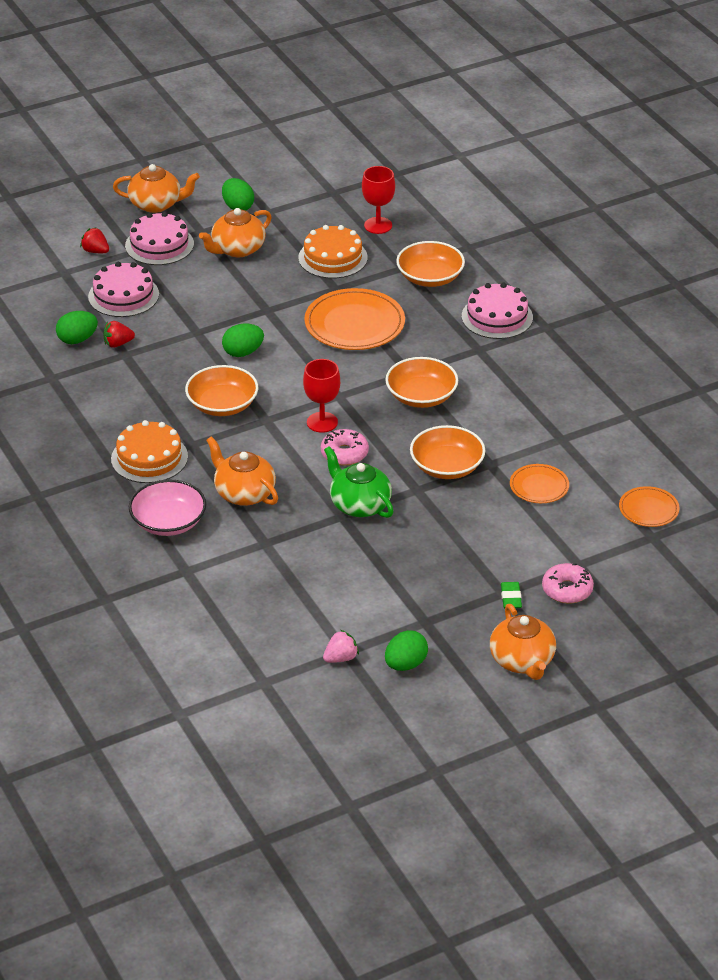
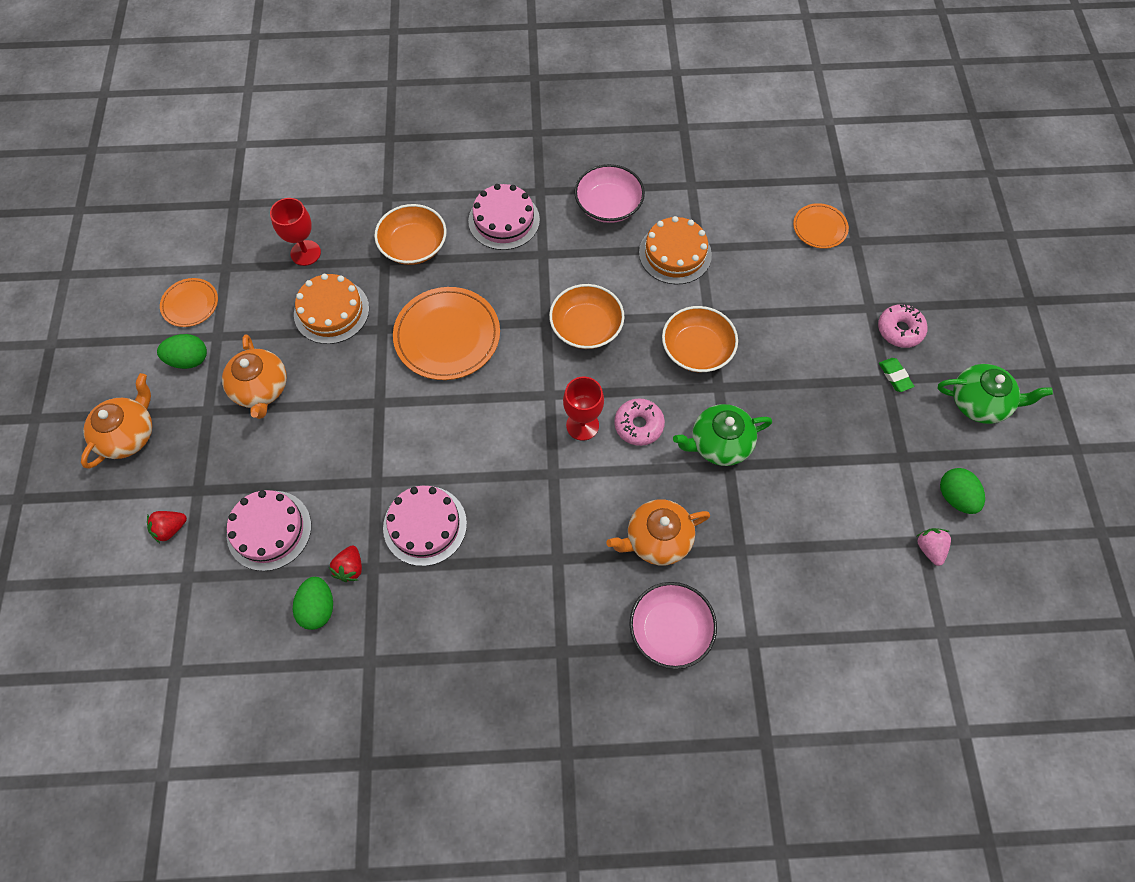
camera: 65 degrees left, 25 degrees up
orange cake [111,420,188,483] -> orange cake moved to [639,216,712,284]
pink cake [125,212,194,265] -> pink cake moved to [383,486,467,566]
orange bowl [185,365,258,416] -> none
green egg [222,323,264,357] -> none
orange teapot [490,604,556,680] -> green teapot [938,364,1053,424]
green eraser [501,582,522,608] -> green eraser turned 45 degrees clockwise [879,358,914,392]
orange plate [510,464,569,503] -> orange plate moved to [160,278,218,327]
none -> pink bowl [574,164,645,223]

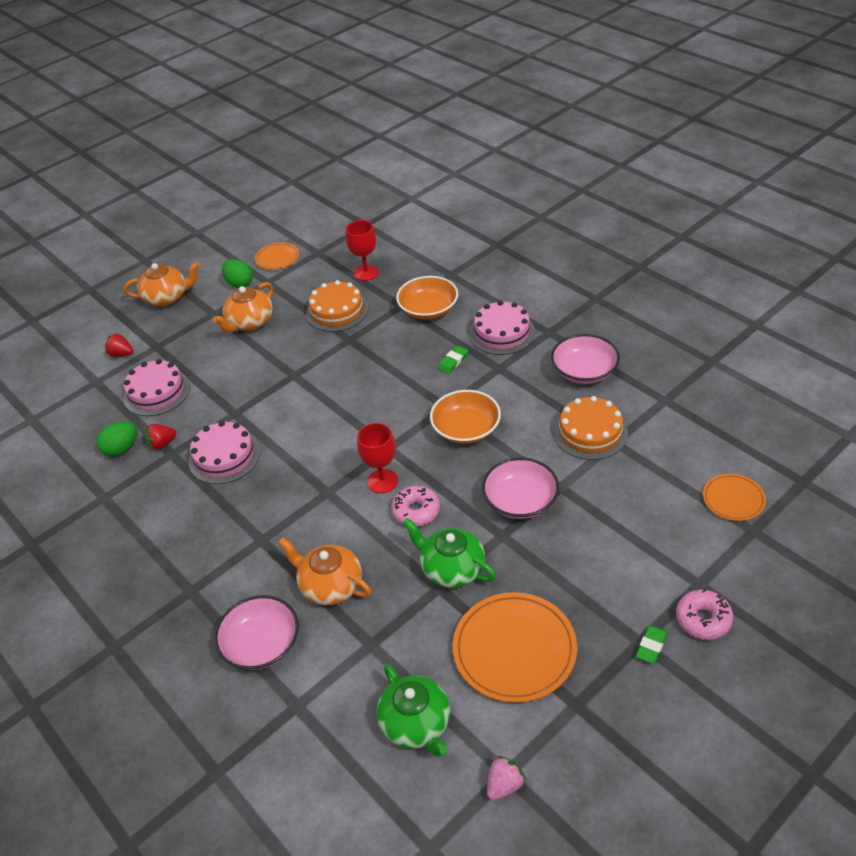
camera: 55 degrees right, 20 degrees down
orange plate [393,287,500,380] -> orange plate moved to [452,592,577,703]
orange bowl [662,306,738,372] -> pink bowl [482,458,559,519]
green teapot [938,364,1053,424] -> green teapot moved to [376,664,450,757]
green egg [940,468,985,514] -> none
none -> green eraser [438,345,468,374]

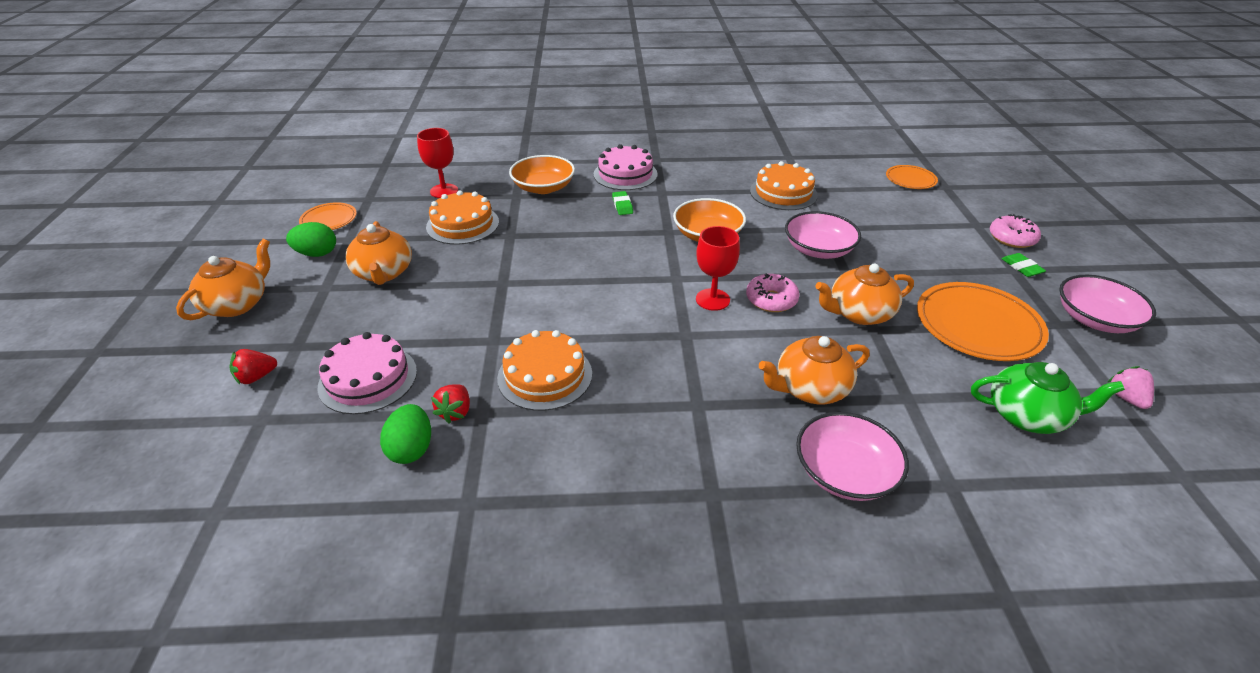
camera: 55 degrees left, 5 degrees down
pink cake [189,421,260,484] -> orange cake [497,330,592,411]
green teapot [403,518,496,588] -> orange teapot [815,263,914,325]
pink bowl [551,334,620,384] -> pink bowl moved to [1059,275,1156,333]

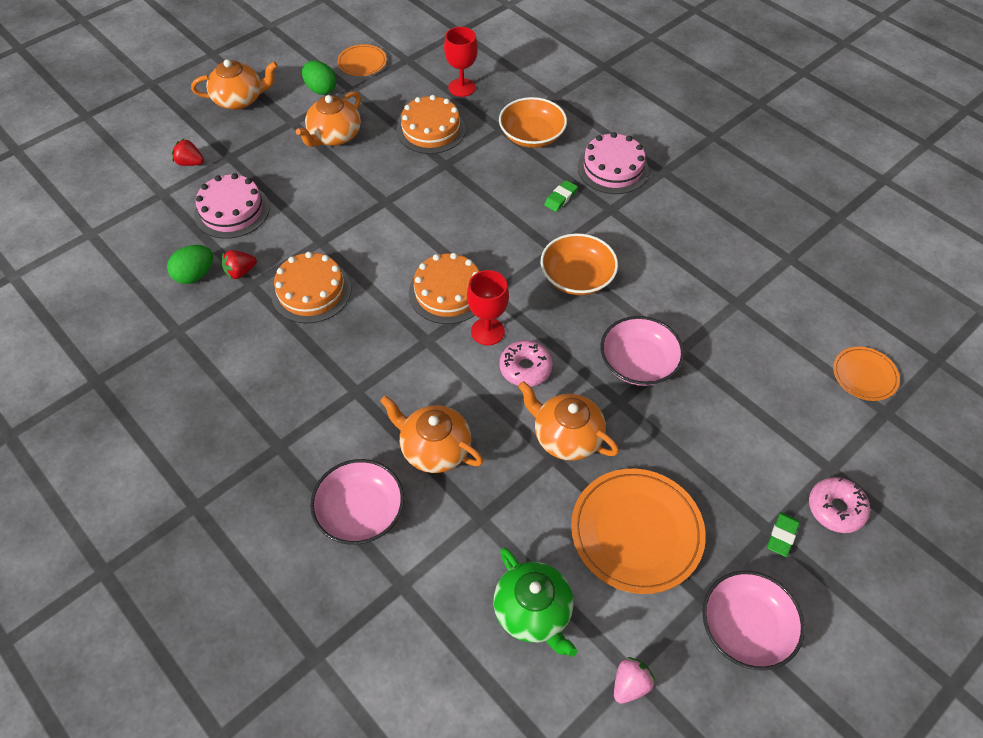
camera: 50 degrees right, 15 degrees up
orange cake [750,161,818,210] -> orange cake moved to [409,253,480,324]

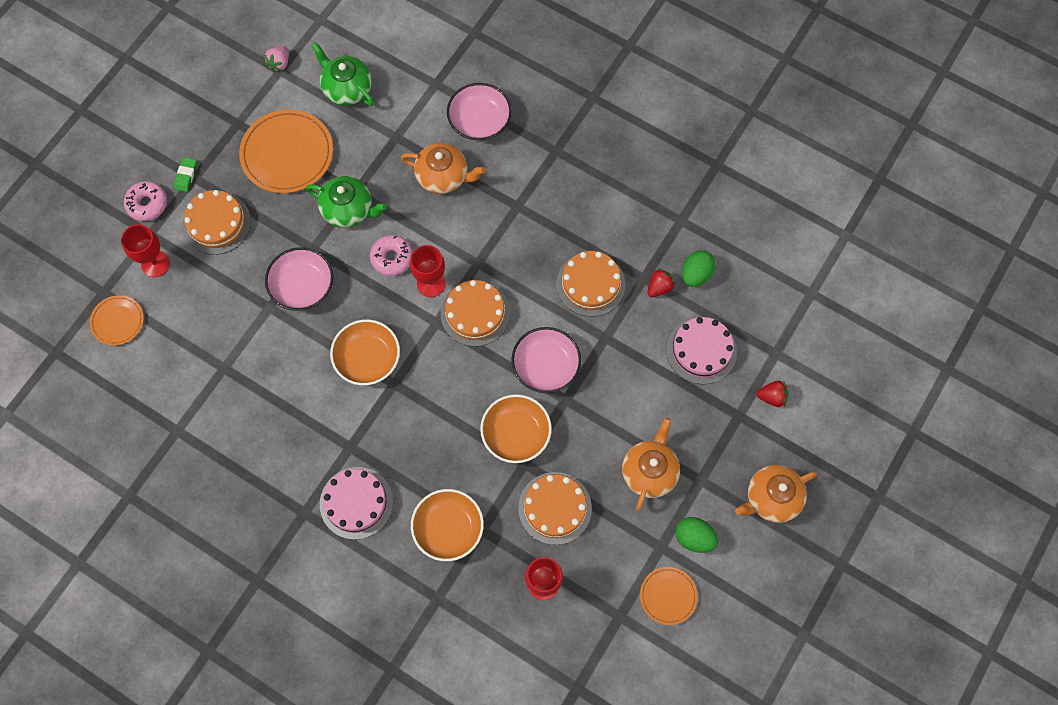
camera: 165 degrees right, 15 degrees up
orange teapot [518,381,619,461] -> green teapot [306,176,387,228]
green eraser [544,180,578,212] -> none
pink bowl [702,571,805,670] -> pink bowl moved to [511,327,581,393]
none -> red goblet [121,224,170,277]
none -> orange cake [183,190,251,255]
none -> orange bowl [480,394,552,463]

